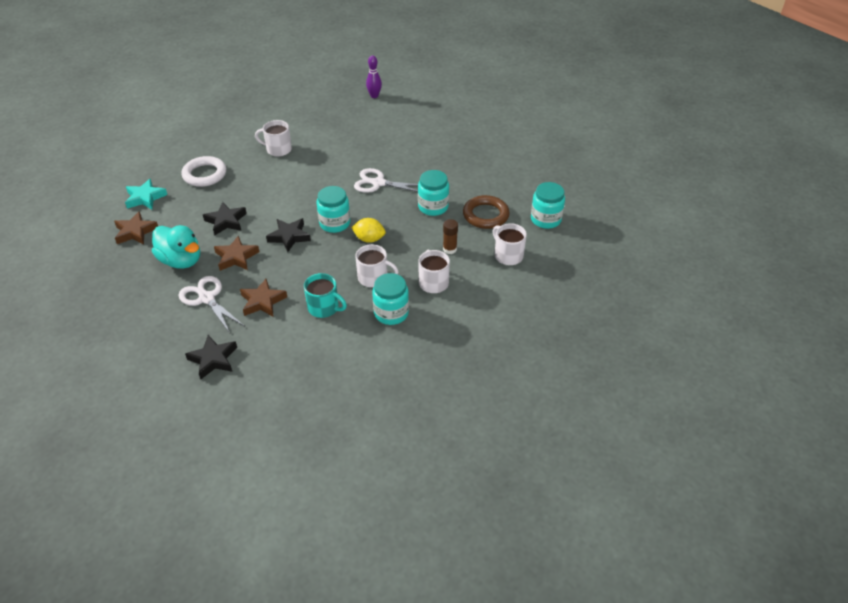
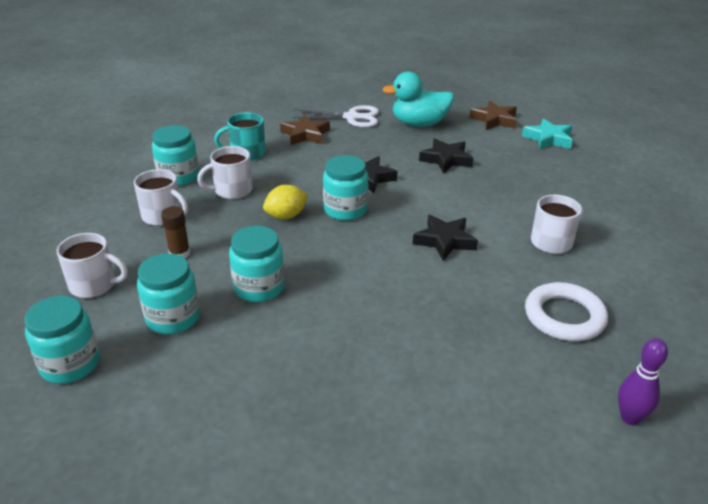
camera: 135 degrees right, 10 degrees down
white ring [182,156,226,187] -> white ring moved to [525,282,608,341]
black star [185,335,237,379] -> black star moved to [413,215,478,261]
brown star [214,236,260,271] -> none
white scissors [354,168,418,193] -> none
brown ring [463,195,510,229] -> turquoise jar [137,253,200,334]

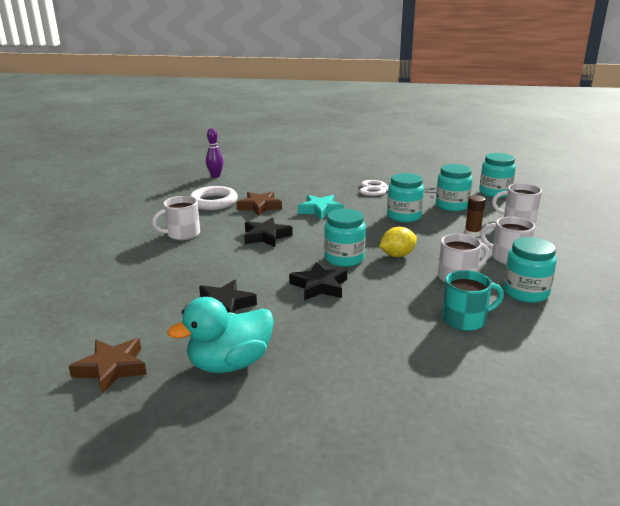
camera: 175 degrees left, 10 degrees down
brown star [280,114,330,145] -> brown star moved to [236,191,282,216]
white scissors [292,105,379,128] -> white scissors moved to [359,180,436,196]
turquoise duck [382,71,454,127] -> turquoise duck turned 150 degrees clockwise [168,297,274,373]
turquoise star [522,118,572,150] -> turquoise star moved to [298,195,344,220]

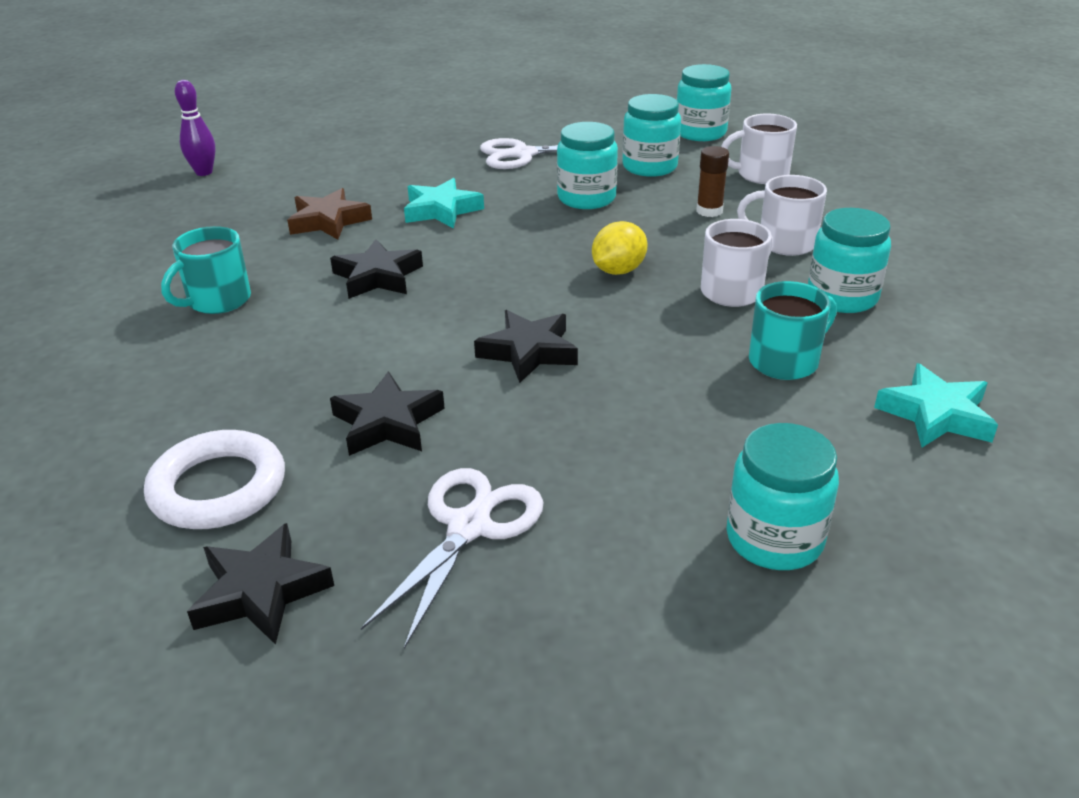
camera: 20 degrees left, 10 degrees up
brown star [69,338,147,394] -> black star [187,523,334,645]
white mug [152,196,200,240] -> turquoise mug [161,226,251,314]
turquoise duck [168,297,274,373] -> white scissors [361,468,544,649]
white ring [190,186,238,210] -> white ring moved to [144,430,285,529]
turquoise jar [324,209,366,267] -> turquoise jar moved to [726,423,839,570]
none -> turquoise star [874,363,998,447]

